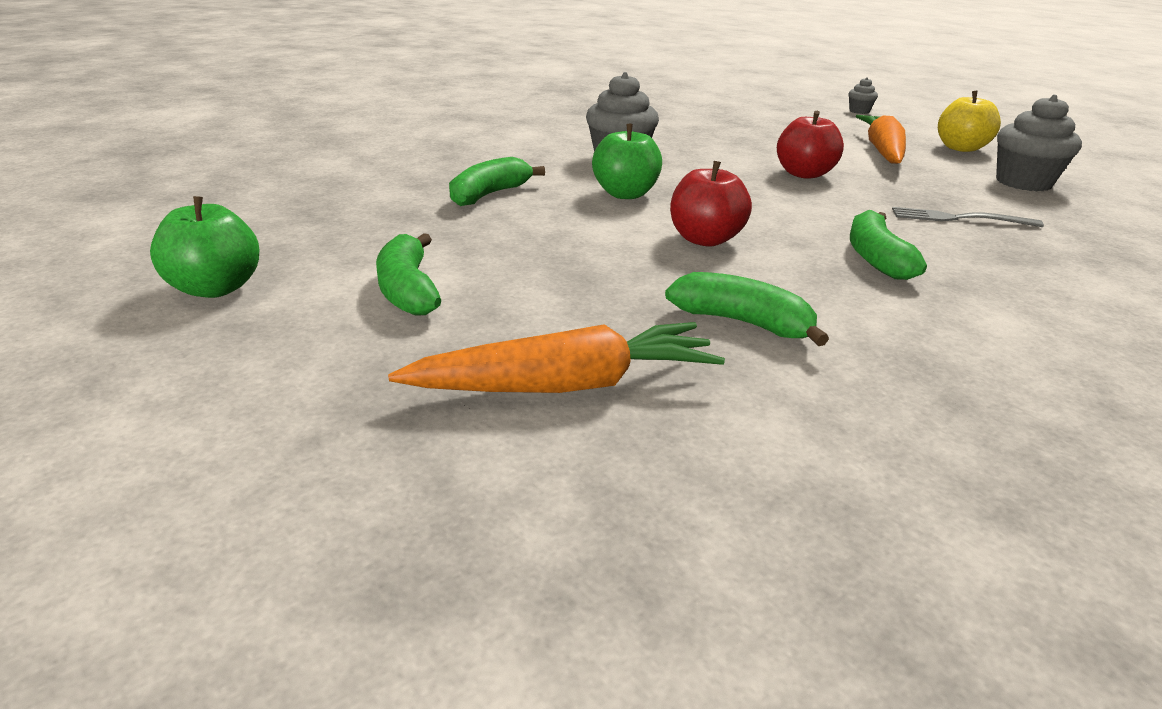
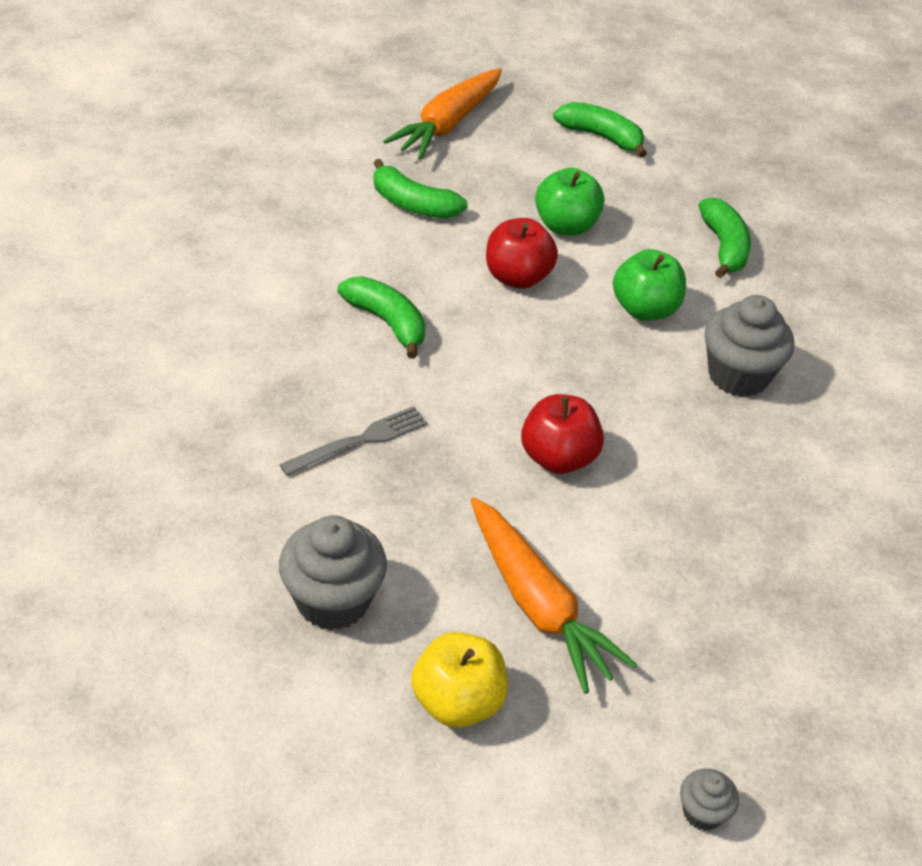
camera: 135 degrees right, 15 degrees up
green apple [150,196,259,298] -> green apple moved to [535,168,604,236]
green banana [665,272,829,346] -> green banana turned 45 degrees clockwise [374,159,467,219]

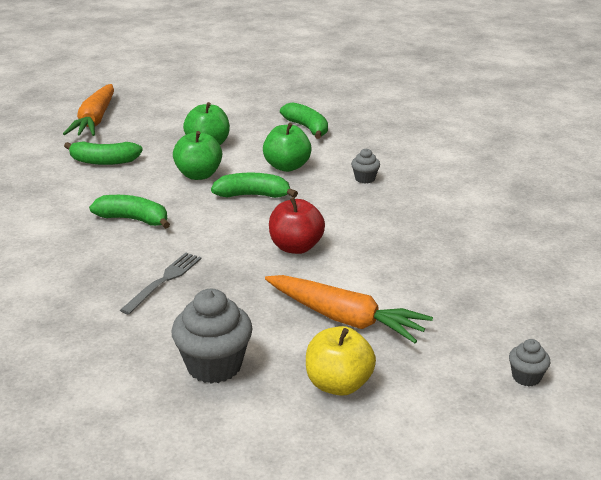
camera: 25 degrees left, 15 degrees down
red apple [486,218,558,289] -> green apple [173,131,222,180]
green banana [553,102,647,158] -> green banana moved to [211,173,298,198]
grey cupcake [704,295,794,397] -> grey cupcake [351,148,380,183], size x0.50

